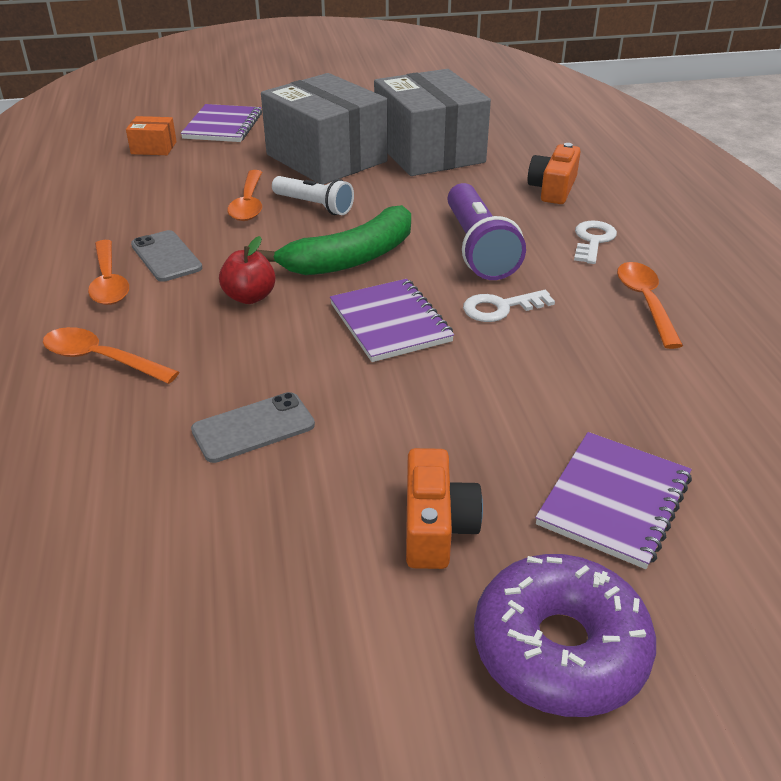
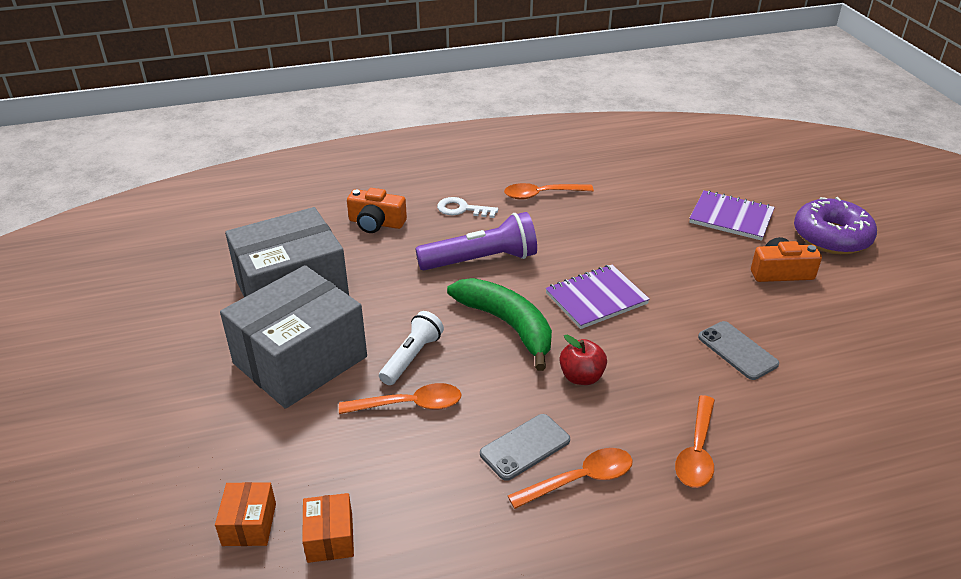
camera: 95 degrees left, 0 degrees up
purple notebook [181,104,262,142] -> none
white key [463,290,555,322] -> none
none -> orange box [302,493,354,563]

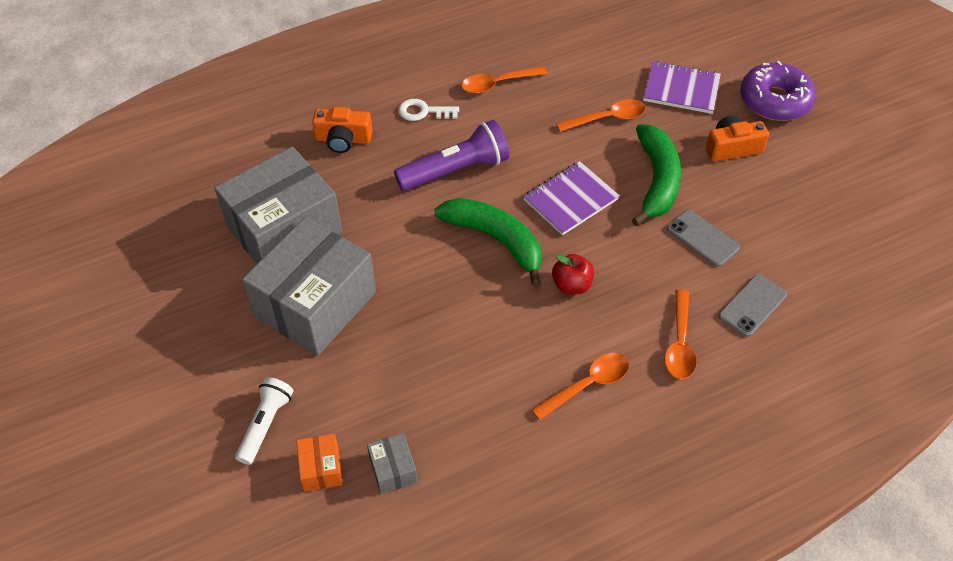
camera: 10 degrees left, 15 degrees up
orange box [302,493,354,563] -> grey box [367,433,417,494]
orange spoon [339,383,462,414] -> orange spoon moved to [556,99,646,132]
white flashlight [379,311,444,385] -> white flashlight moved to [235,377,293,465]
grey phone [480,414,570,481] -> grey phone moved to [718,274,787,337]
none -> green banana [632,124,681,226]

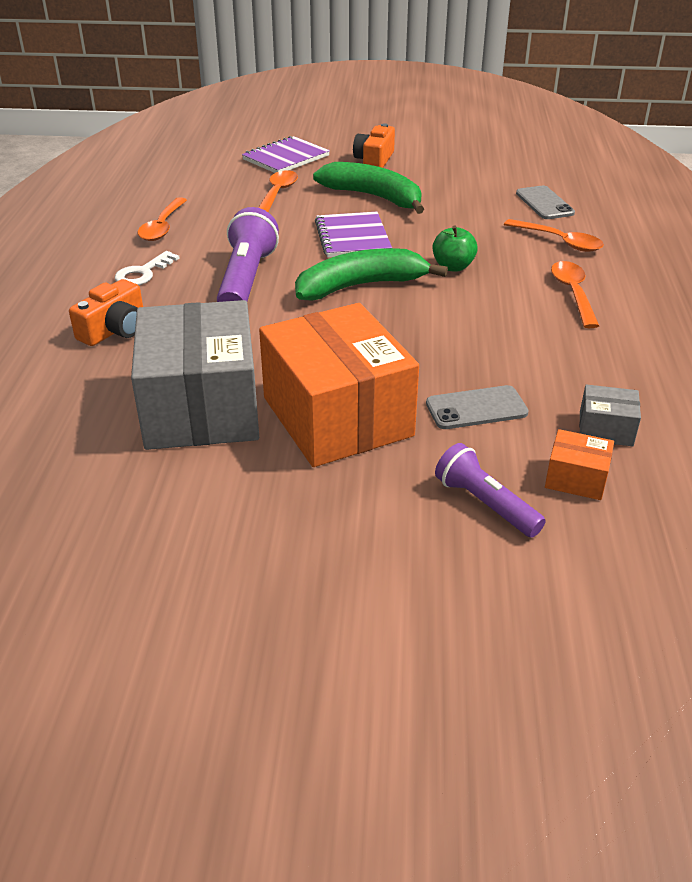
camera: 60 degrees left, 15 degrees down
white flashlight [235,377,293,465] -> purple flashlight [435,443,546,538]
grey box [242,217,376,356] -> orange box [259,303,419,467]
red apple [552,254,594,294] -> green apple [433,225,478,272]
grey phone [667,210,739,267] -> grey phone moved to [426,385,529,429]
purple donut [740,61,816,121] -> none

